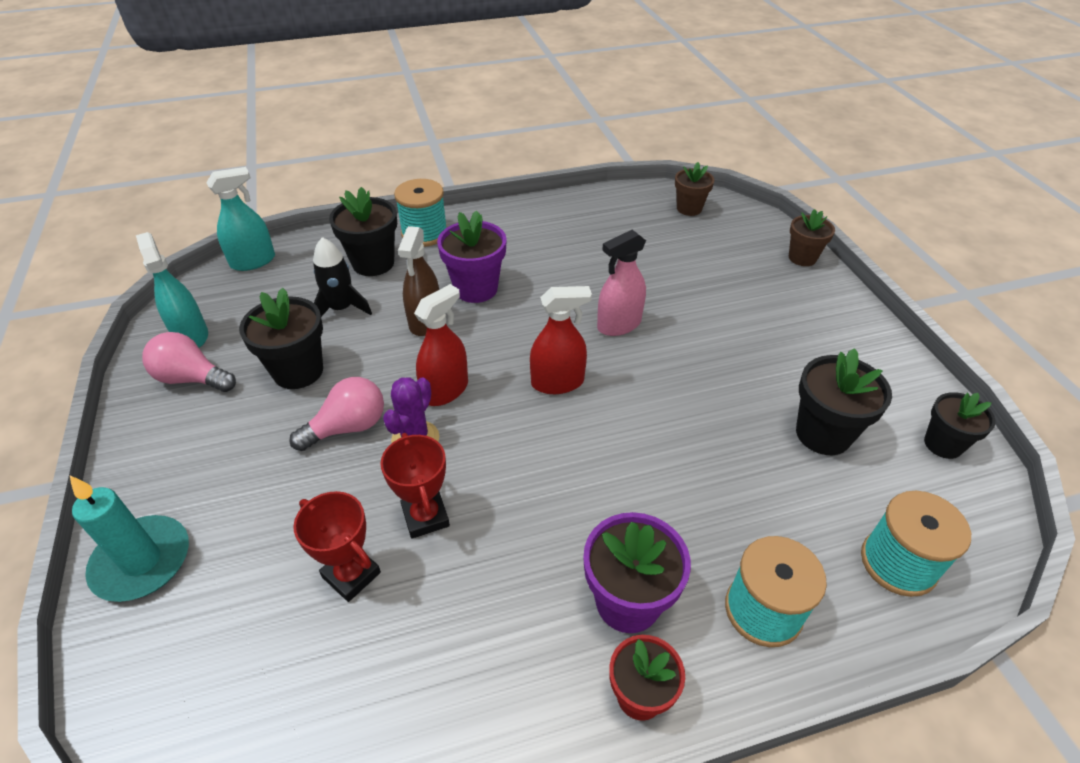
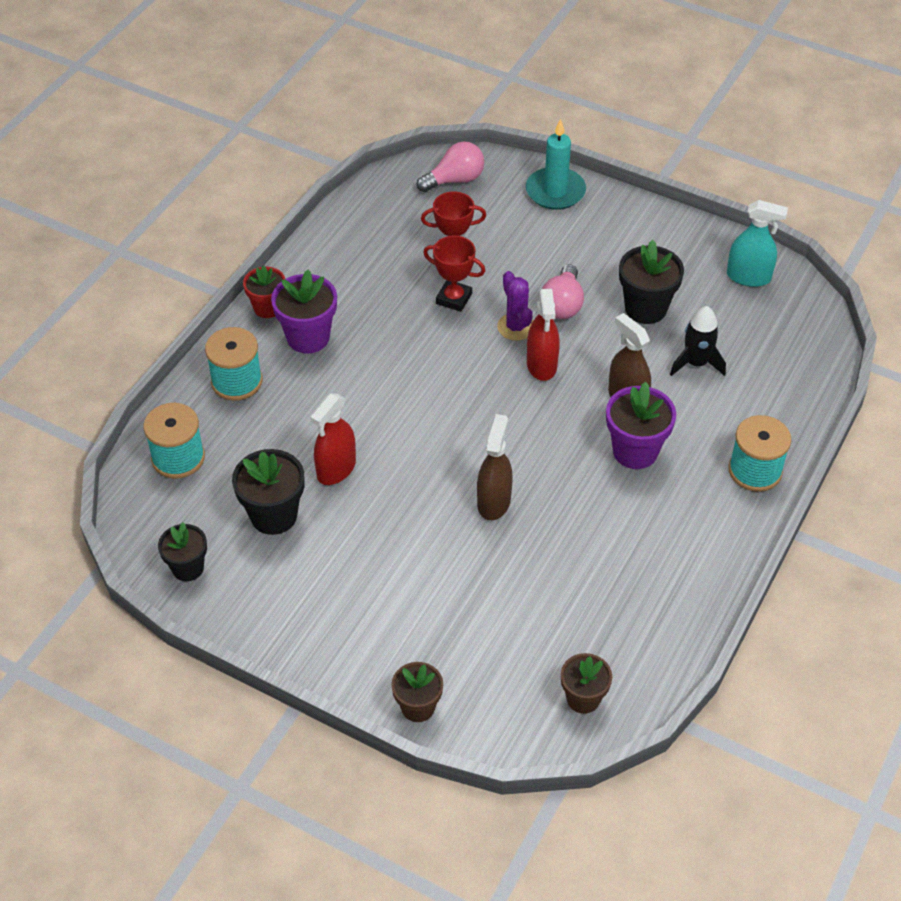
camera: 135 degrees right, 5 degrees up
pink light bulb [142,332,236,392] -> pink light bulb moved to [416,141,484,192]
turquoise spray bottle [206,167,275,271] -> none
black flower pot [329,187,397,276] -> none
red spray bottle [530,286,592,394] -> red spray bottle moved to [310,393,356,485]
pink spray bottle [597,230,646,336] -> brown spray bottle [477,414,512,520]

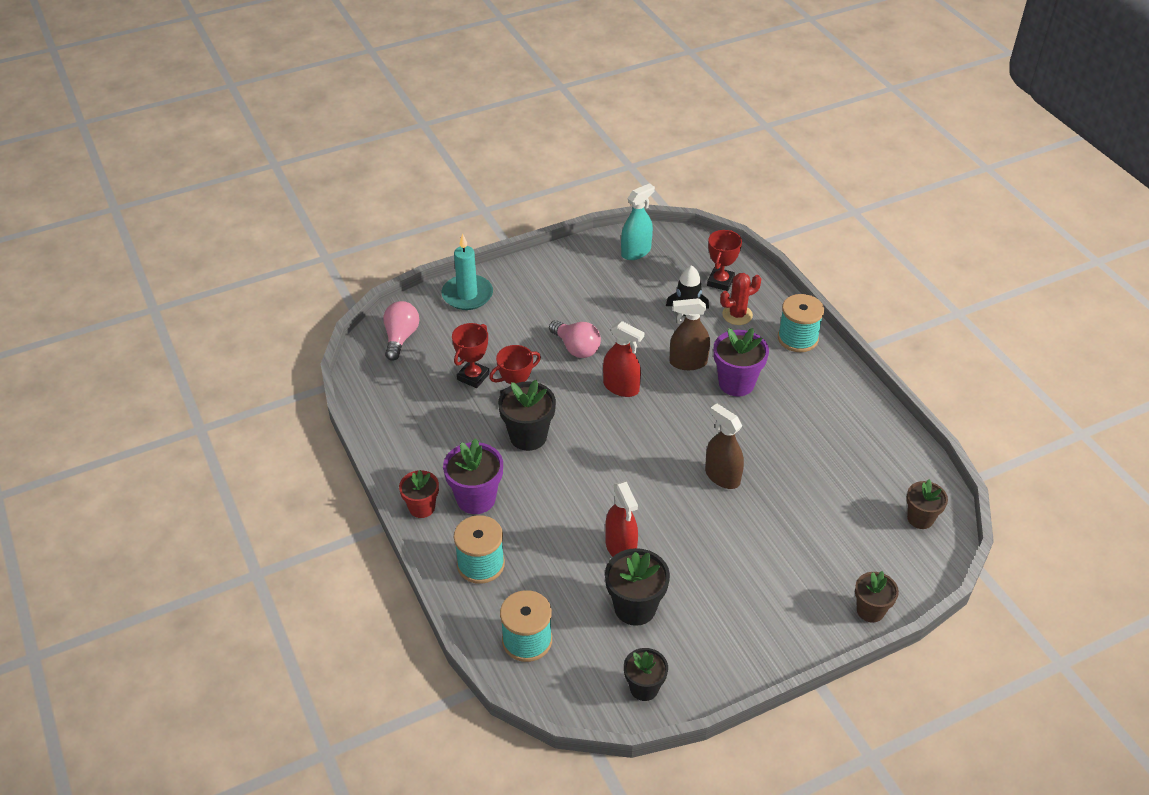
camera: 55 degrees left, 5 degrees down
purple cactus [497,271,533,341] -> none
black flower pot [619,240,684,324] -> black flower pot moved to [498,380,556,451]
none -> red trophy [707,230,742,291]
none -> red cactus [720,273,761,325]

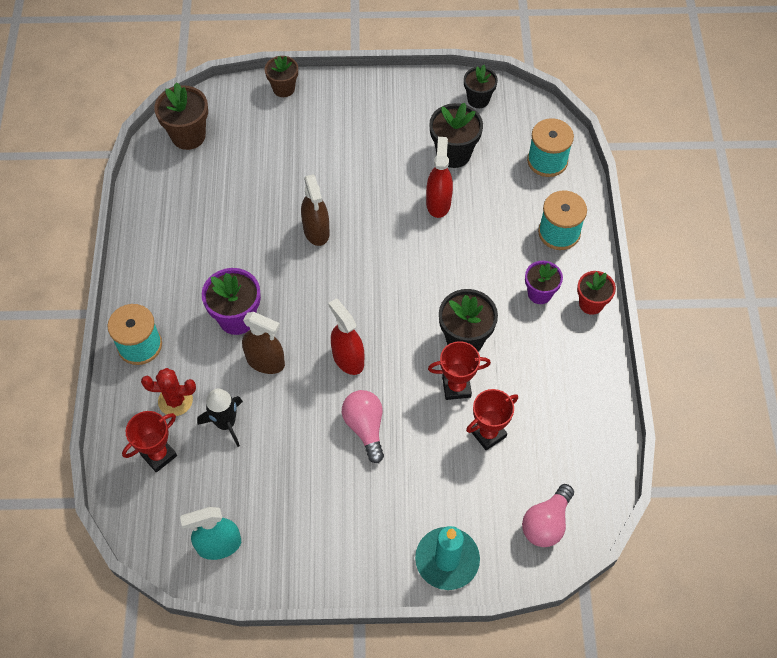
camera: 155 degrees left, 15 degrees up
purple flower pot [443,438,503,514] -> purple flower pot [525,261,563,304], size x0.66
brown flower pot [906,479,948,529] -> brown flower pot [154,82,208,150], size x1.51

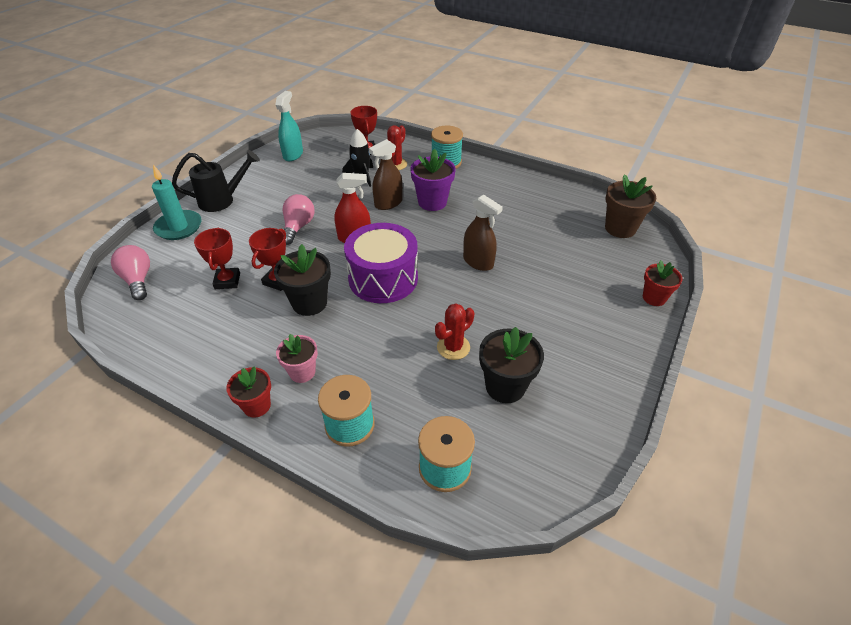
camera: 120 degrees right, 15 degrees down
brown flower pot [265,56,298,97] -> red flower pot [643,260,683,306]
brown spray bottle [301,174,330,246] -> brown spray bottle turned 150 degrees counterclockwise [463,194,503,271]
pink light bulb [342,390,384,463] -> pink light bulb turned 90 degrees counterclockwise [282,194,315,245]
red spray bottle [426,137,453,218] -> red cactus [435,303,474,360]
black flower pot [464,65,498,108] -> none
purple flower pot [525,261,563,304] -> pink flower pot [276,334,318,383]
none -> black watering can [172,150,260,212]
none -> purple drum [344,223,418,303]

